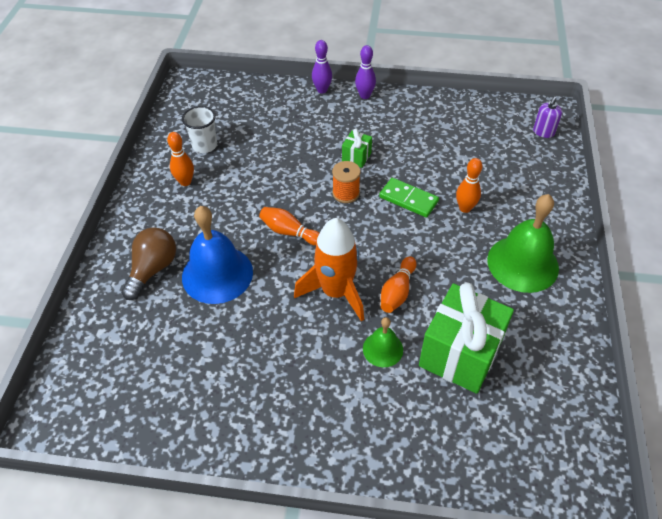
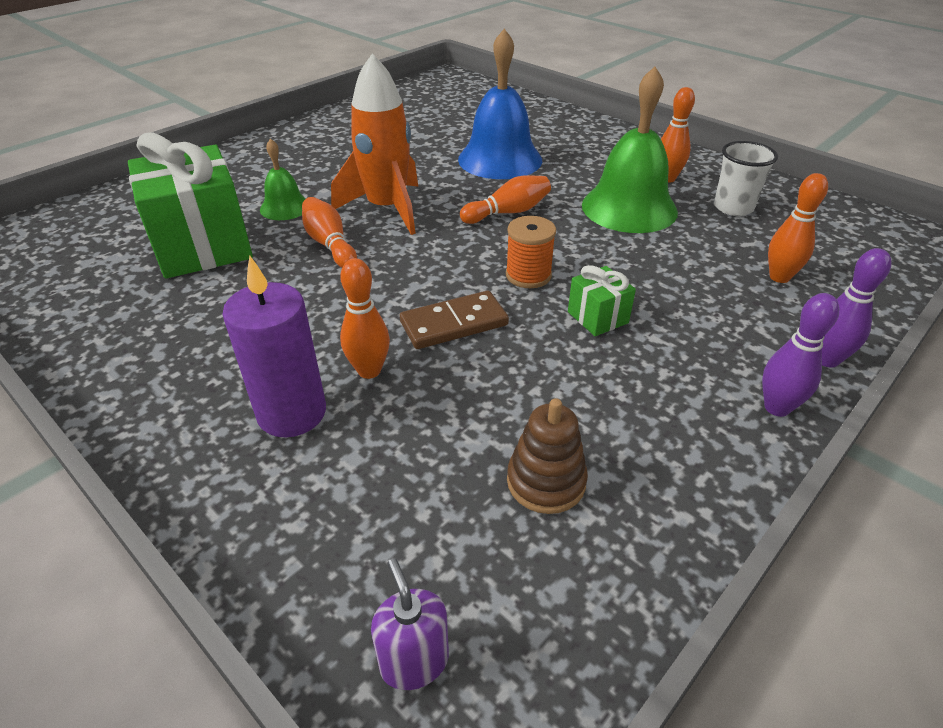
camera: 125 degrees right, 10 degrees down
brown light bulb [121,227,176,300] -> none
green domino [379,178,439,218] -> brown domino [400,290,509,349]
green bell [487,194,559,293] -> green bell moved to [582,67,678,233]
none -> purple candle [222,255,326,437]
none -> brown stacking toy [507,398,588,514]
none -> orange bowling pin [768,173,828,283]

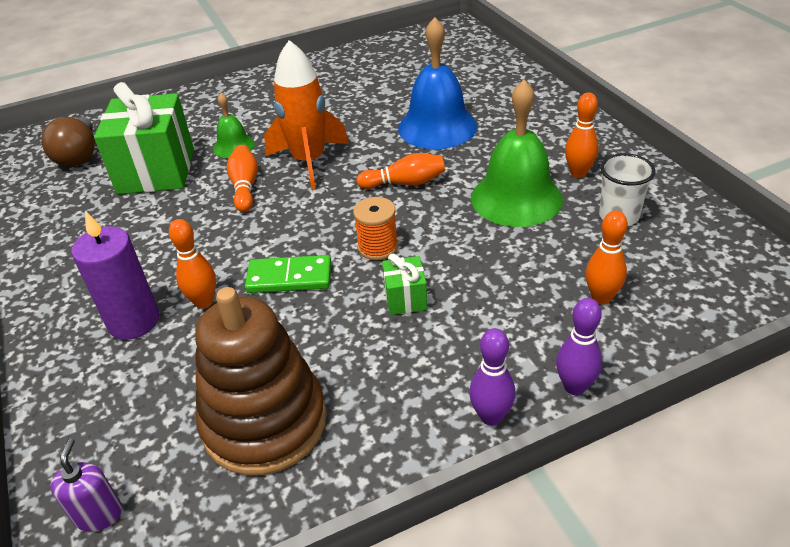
camera: 25 degrees right, 0 degrees up
brown domino [400,290,509,349] -> green domino [245,255,331,293]
brown stacking toy [507,398,588,514] -> brown stacking toy [195,287,327,476], size x2.00
none -> brown light bulb [41,117,95,166]

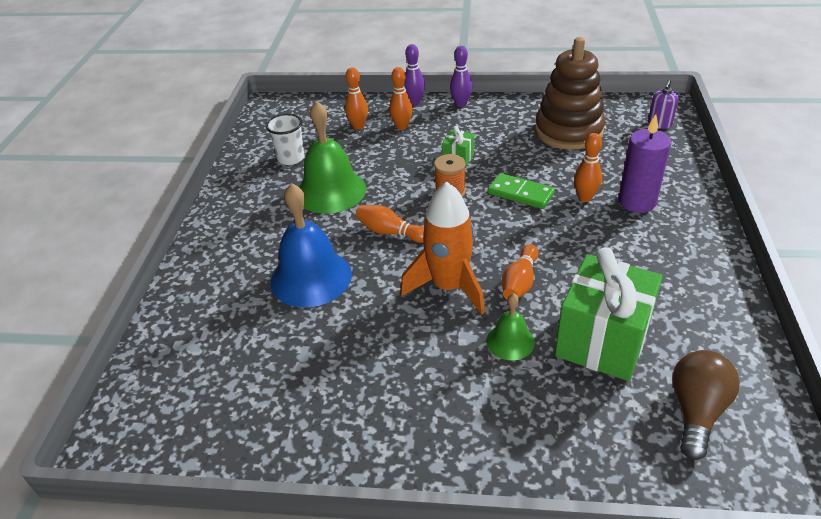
camera: 150 degrees left, 0 degrees up
orange bowling pin [565,92,599,178] -> orange bowling pin moved to [389,67,412,130]

